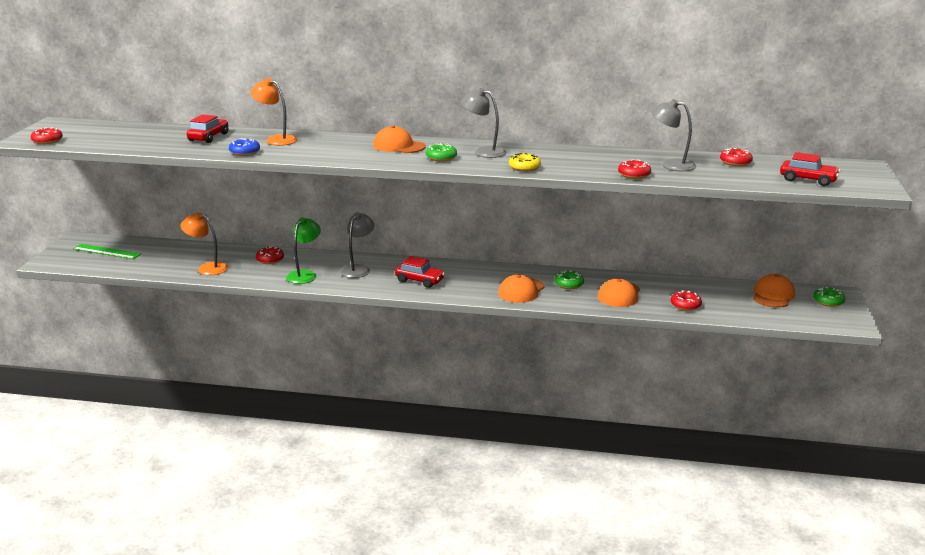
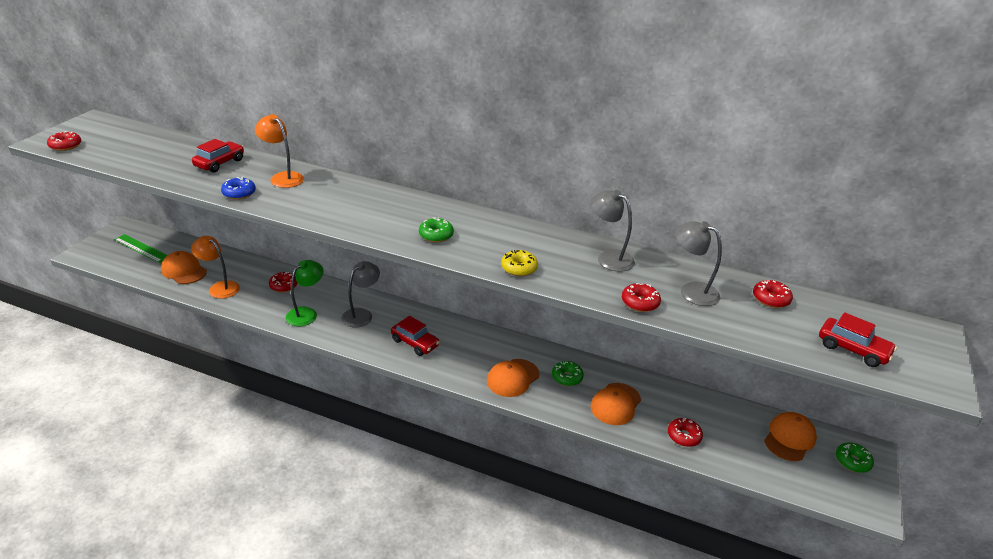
camera: 10 degrees right, 10 degrees up
orange cap [373,125,426,153] -> orange cap moved to [161,251,207,284]
grey lamp [461,88,506,158] -> grey lamp moved to [590,190,635,272]

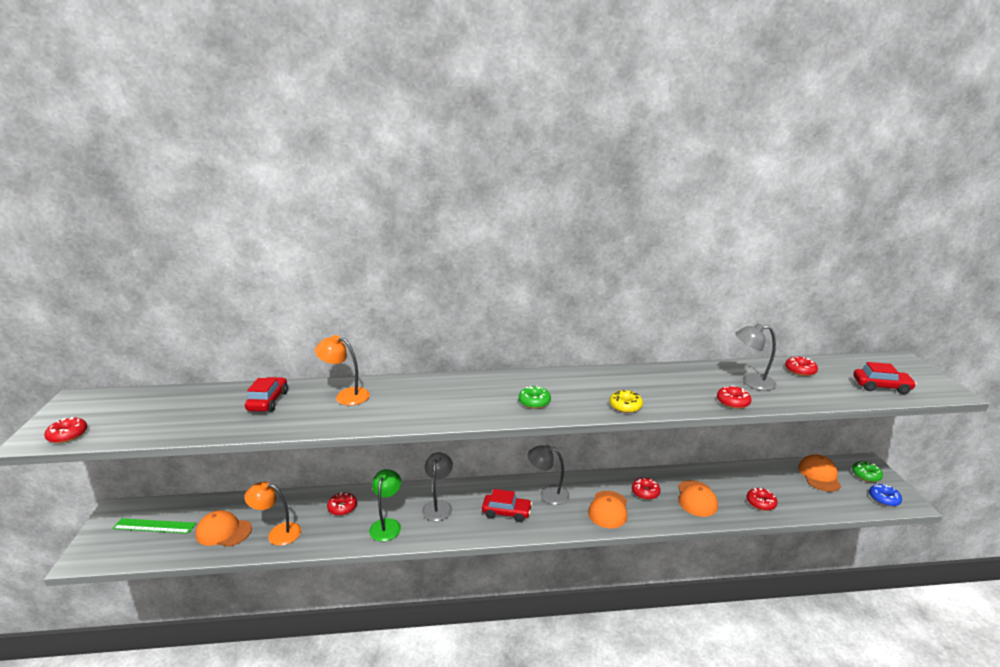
camera: 25 degrees left, 10 degrees down
blue donut [221,177,256,200] -> blue donut moved to [869,484,902,507]
green donut [552,361,584,386] -> red donut [632,478,660,500]
grey lamp [590,190,635,272] -> grey lamp moved to [528,445,569,505]

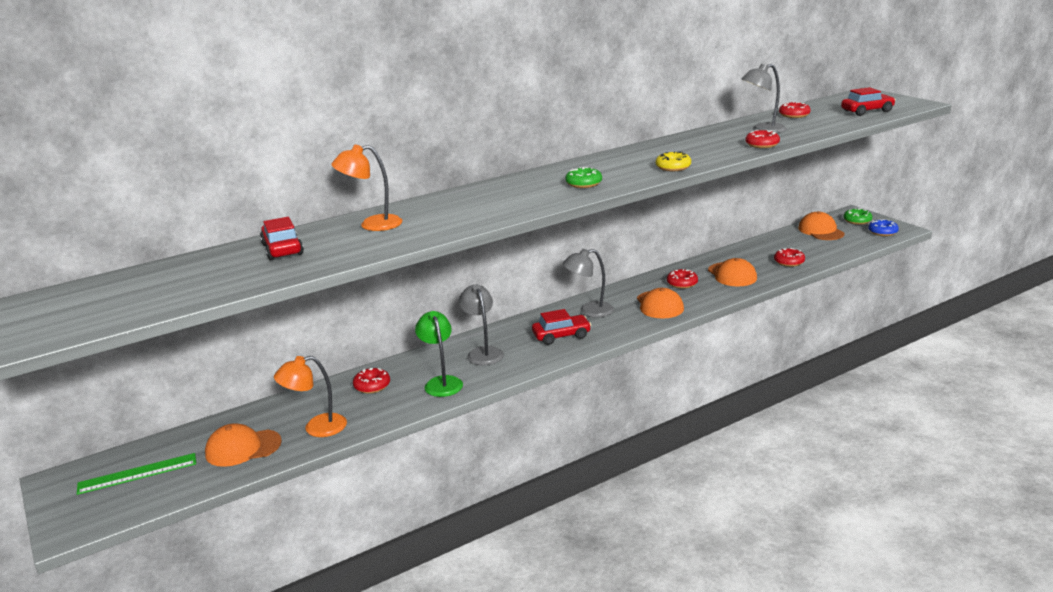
camera: 25 degrees left, 0 degrees up
red donut [44,417,87,443] -> none

